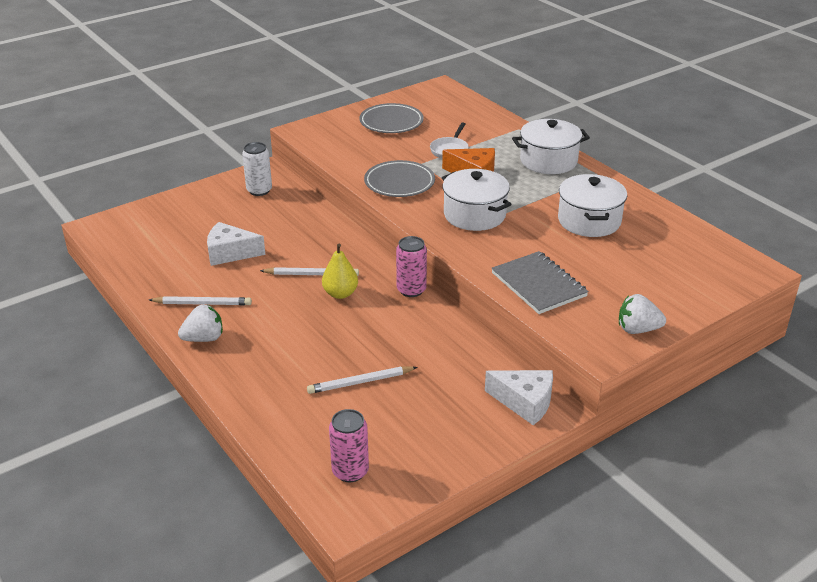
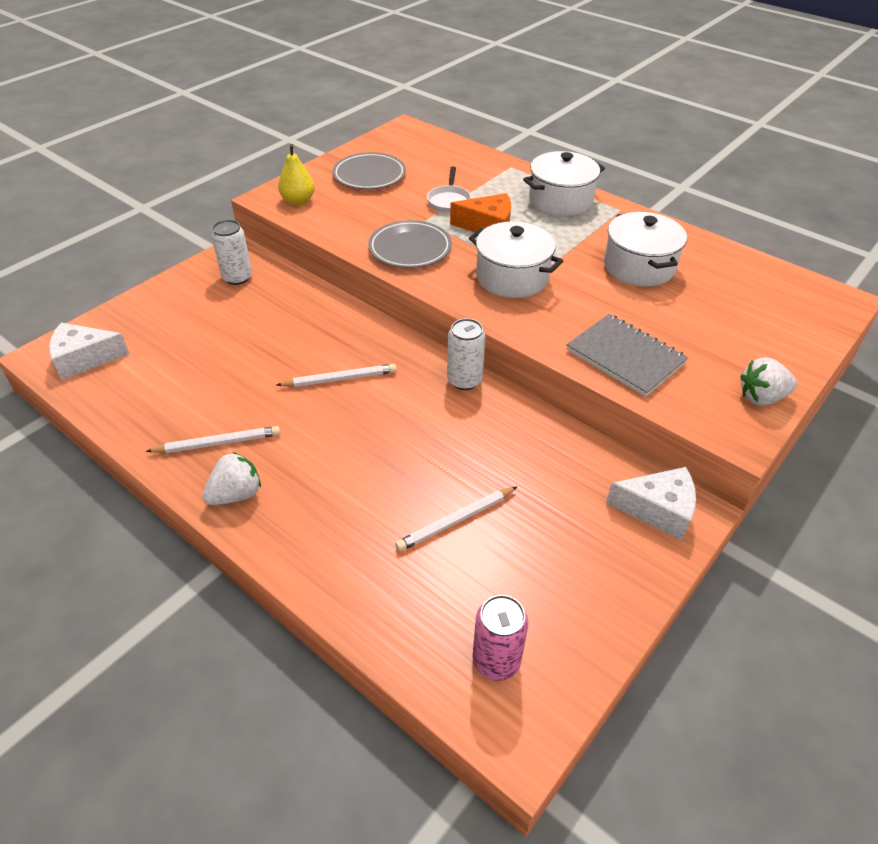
camera: 15 degrees left, 10 degrees up
white cheese [207,222,266,266] -> white cheese moved to [49,323,129,380]
yellow pear [322,243,358,299] -> yellow pear moved to [278,144,315,205]
pink can [396,236,427,297] -> white can [447,318,485,390]

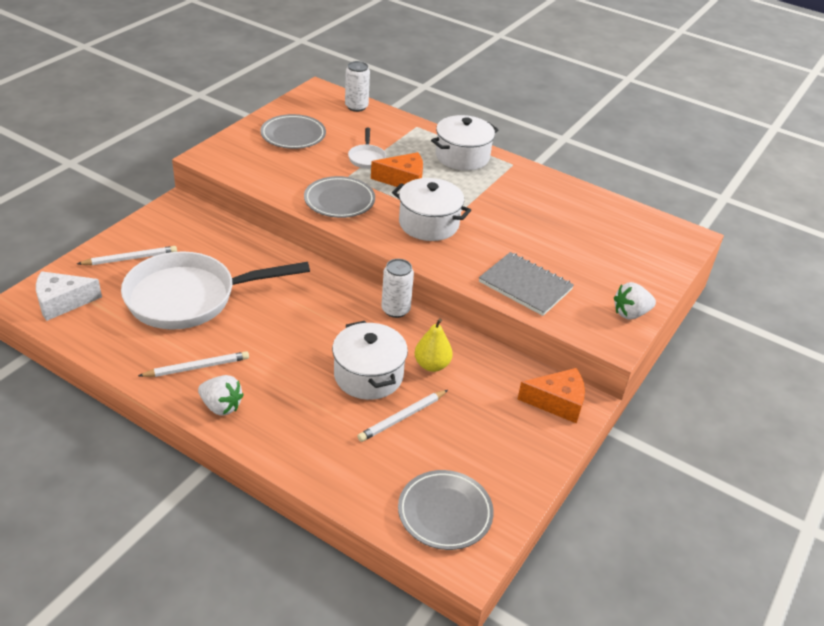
camera: 10 degrees left, 5 degrees down
white strawberry [202,452,261,505] -> white strawberry turned 75 degrees clockwise [198,375,244,416]
white can [211,220,252,285] -> white can moved to [345,61,370,112]
white pencil [277,364,397,387] -> white pencil moved to [77,246,177,265]
yellow pear [278,144,315,205] -> yellow pear moved to [414,318,453,372]
pink can [472,595,528,681] -> grey plate [398,470,494,550]
white pot [604,212,687,287] -> white pot moved to [332,321,408,400]
white cheese [606,467,696,540] -> orange cheese [518,368,585,424]
none -> white pan [121,251,310,330]

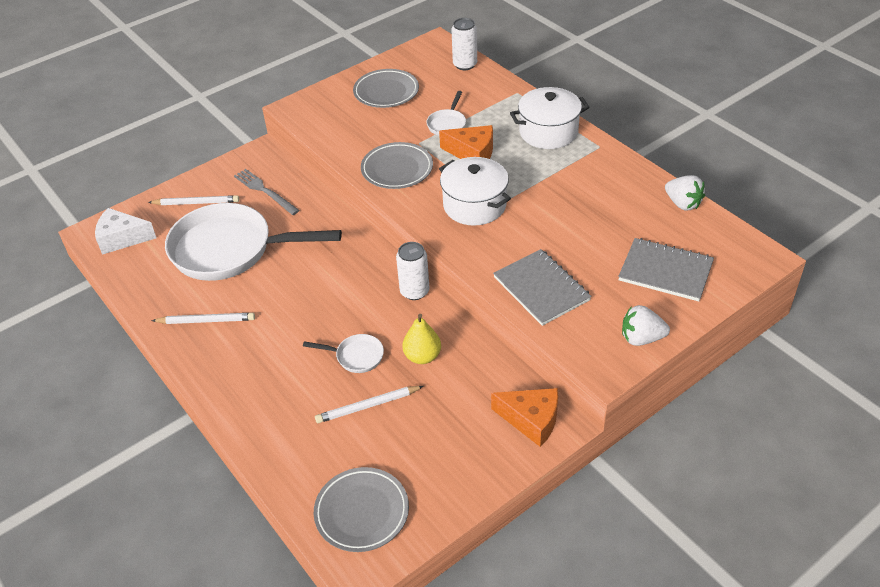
camera: 25 degrees right, 5 degrees up
white strawberry [198,375,244,416] -> white strawberry moved to [665,175,705,210]
white pot [332,321,408,400] -> white pan [303,334,384,373]
none -> grey fork [234,169,300,215]
none -> grey notebook [618,238,714,301]

